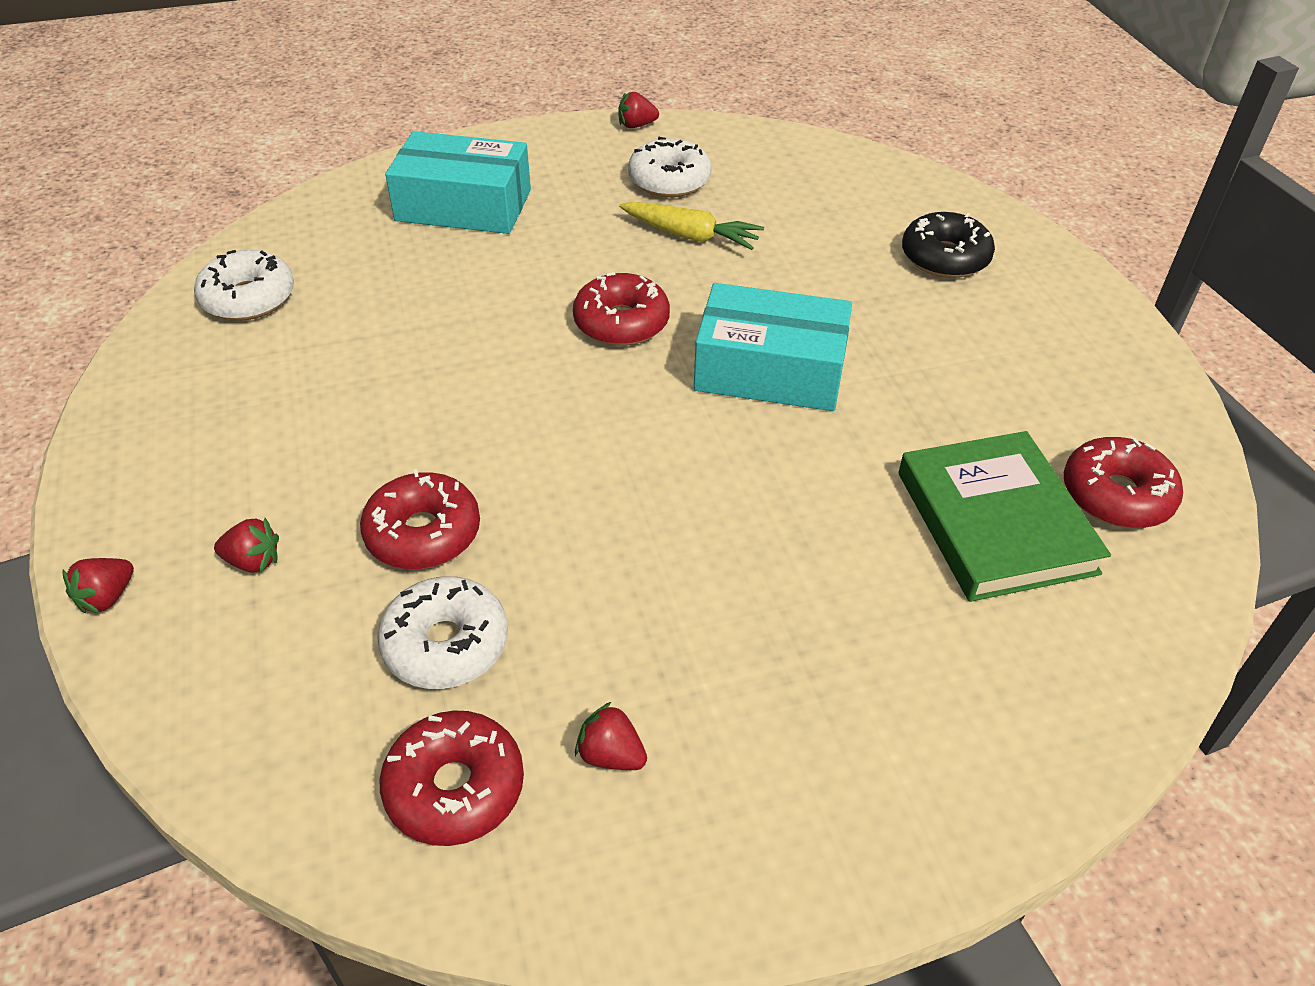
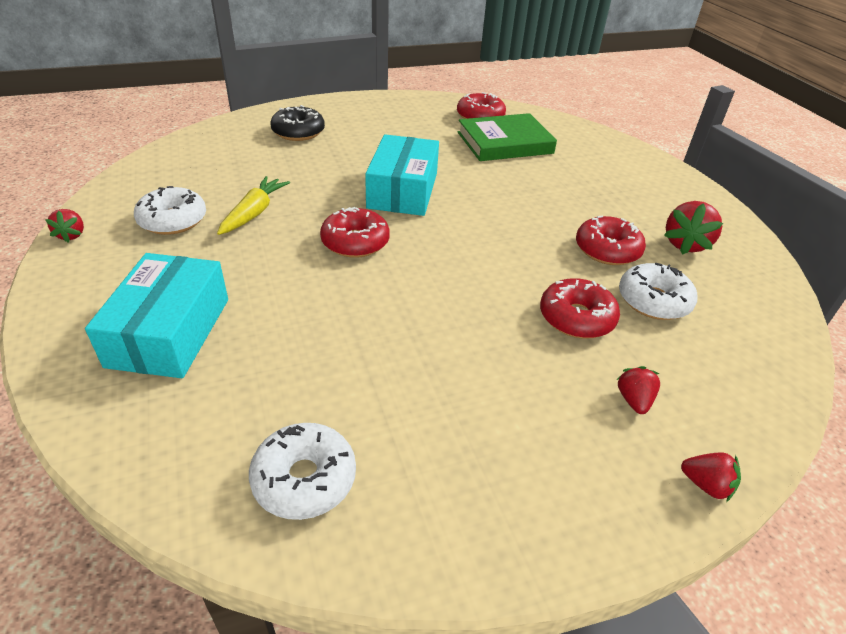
camera: 95 degrees left, 5 degrees down
red donut [379,711,524,846] -> red donut moved to [576,215,646,265]
red strawberry [575,702,647,770] -> red strawberry [664,201,723,255], size x1.71

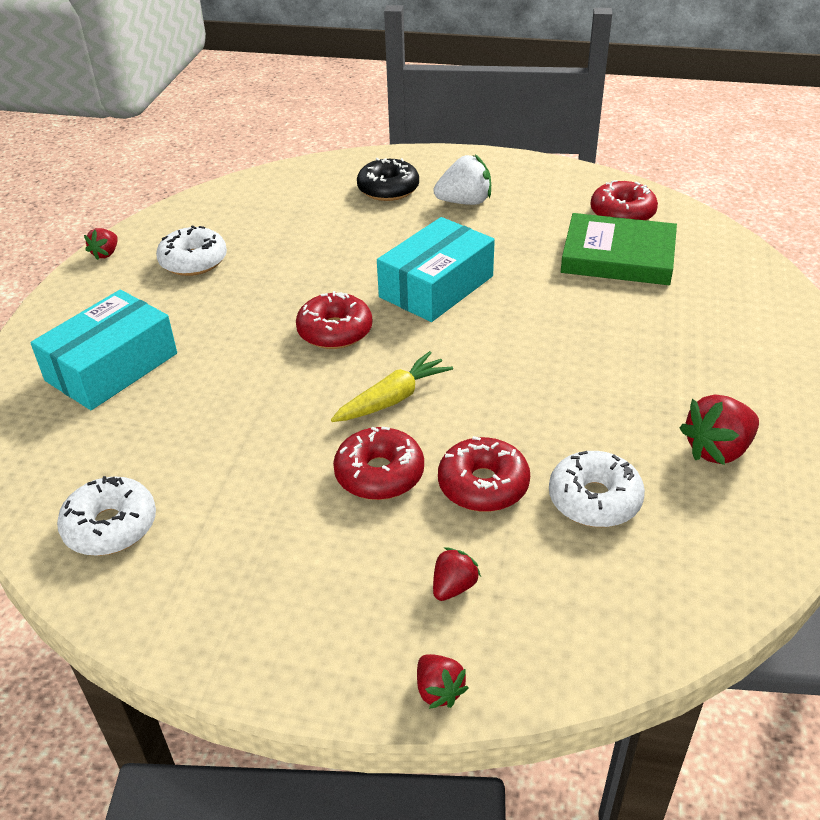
camera: 35 degrees right, 0 degrees up
yellow carrot [217,176,290,235] -> yellow carrot moved to [331,351,453,422]
red donut [576,215,646,265] -> red donut moved to [333,426,424,500]
none -> white strawberry [434,154,491,205]

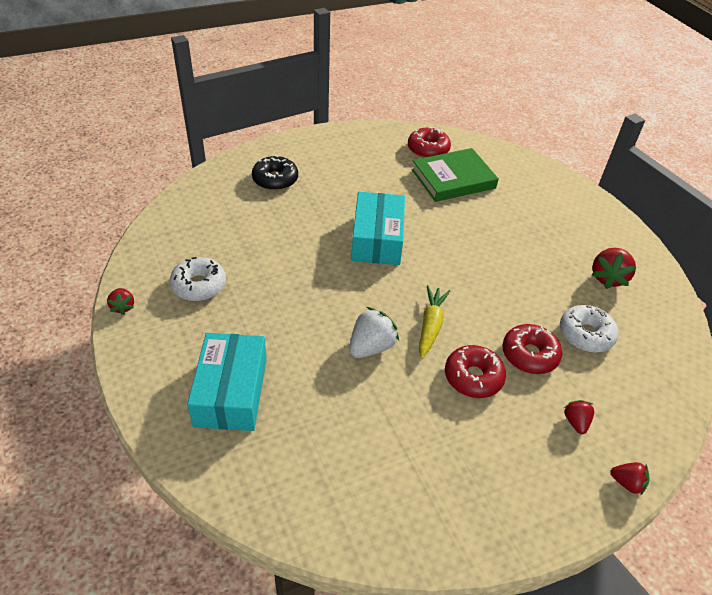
camera: 40 degrees left, 5 degrees up
white donut [57,476,156,556] -> none
red donut [296,291,372,349] -> none
white strawberry [434,154,491,205] -> white strawberry moved to [349,307,399,358]

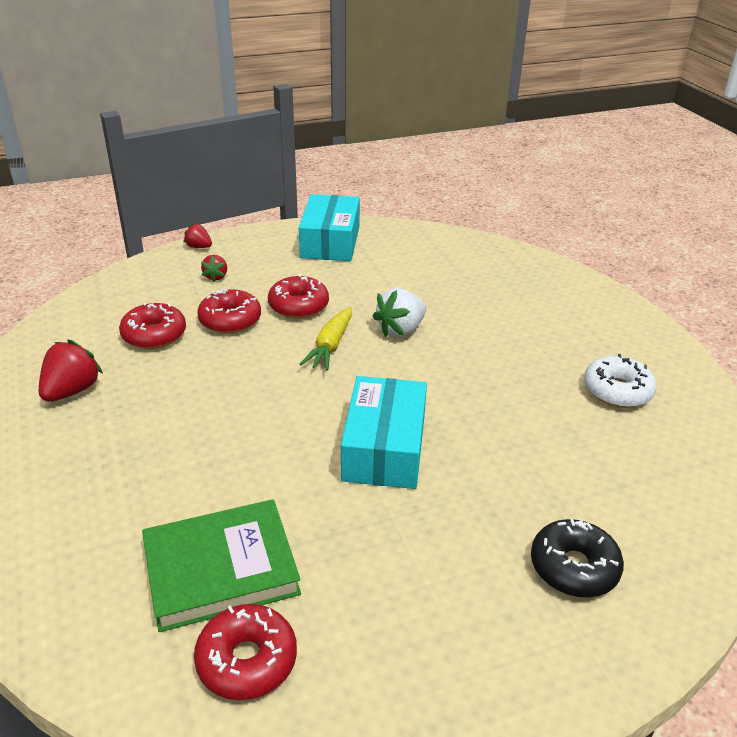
camera: 175 degrees left, 10 degrees down
red strawberry [107,288,134,315] -> none
turquoise box [187,333,267,431] -> turquoise box moved to [299,194,360,261]
white donut [560,305,618,353] -> red donut [119,302,186,349]

